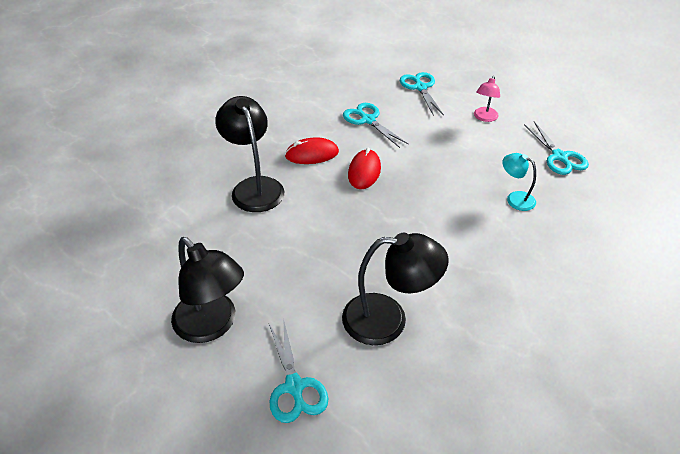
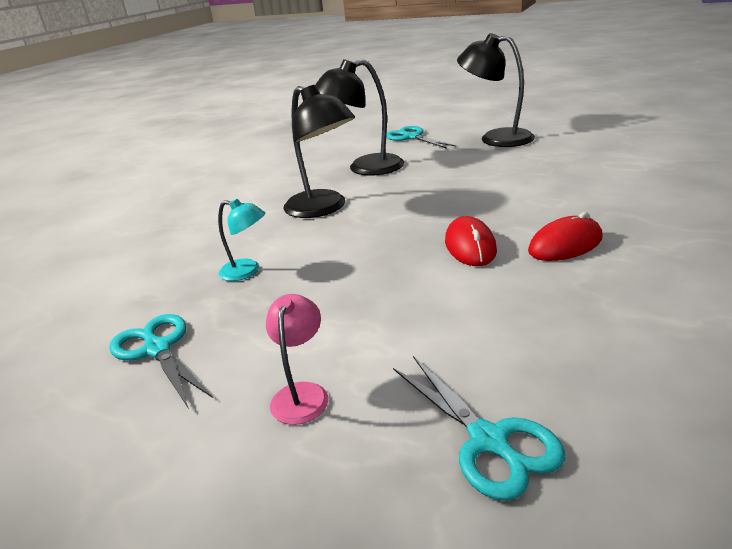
camera: 165 degrees right, 15 degrees down
black lamp [215,96,284,212] -> black lamp moved to [283,85,355,218]
turquoise scissors [343,103,409,148] -> none

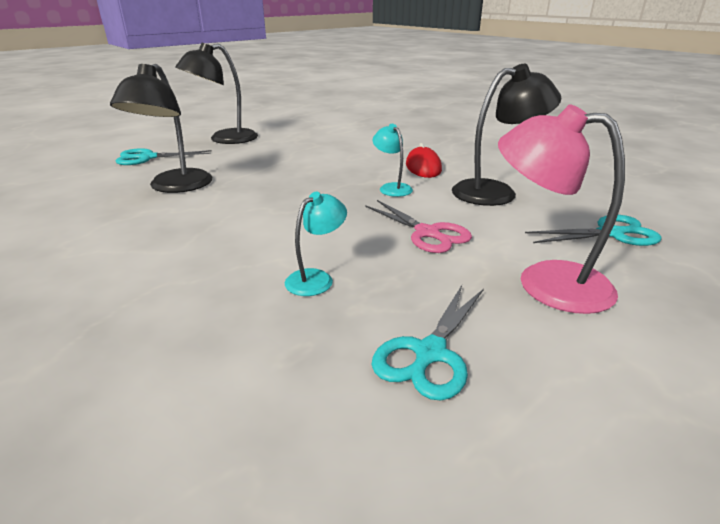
camera: 70 degrees left, 0 degrees up
turquoise scissors [109,314,213,409] -> turquoise scissors turned 45 degrees counterclockwise [371,285,484,401]
pink lamp [266,294,328,425] -> pink lamp [498,104,625,314], size x1.86
black lamp [283,85,355,218] -> black lamp moved to [452,64,562,206]
red mouse [445,216,497,266] -> turquoise lamp [372,124,413,197]
none -> pink scissors [365,200,472,253]

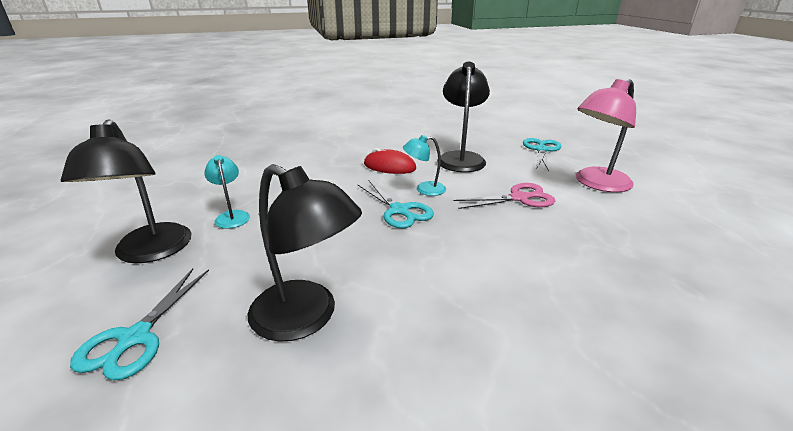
camera: 65 degrees left, 0 degrees up
turquoise lamp [285,192,347,296] -> turquoise lamp moved to [204,155,250,229]
turquoise scissors [371,285,484,401] -> turquoise scissors moved to [357,181,434,228]

